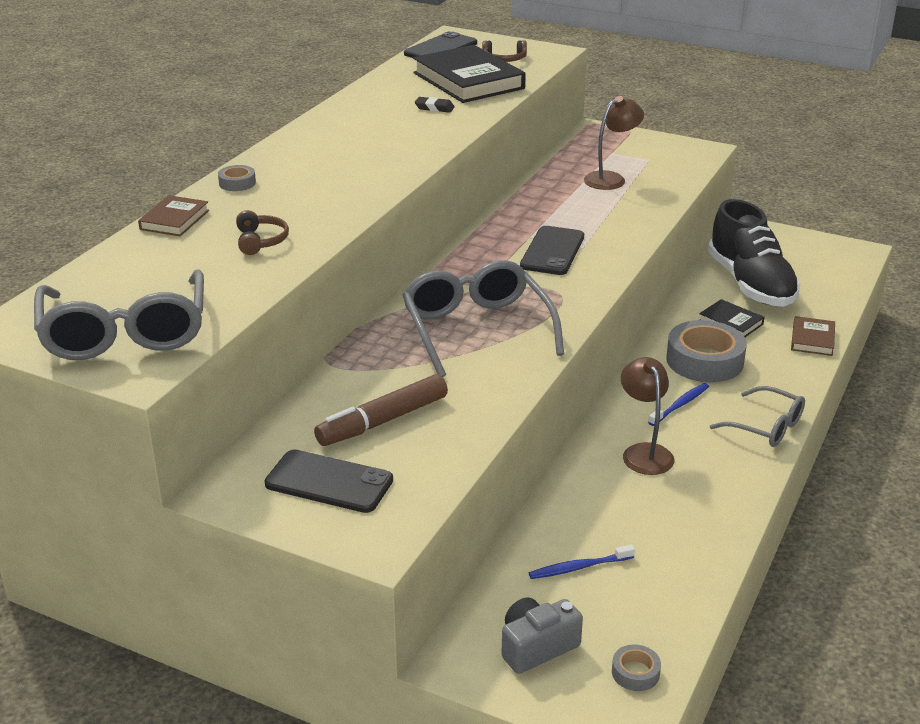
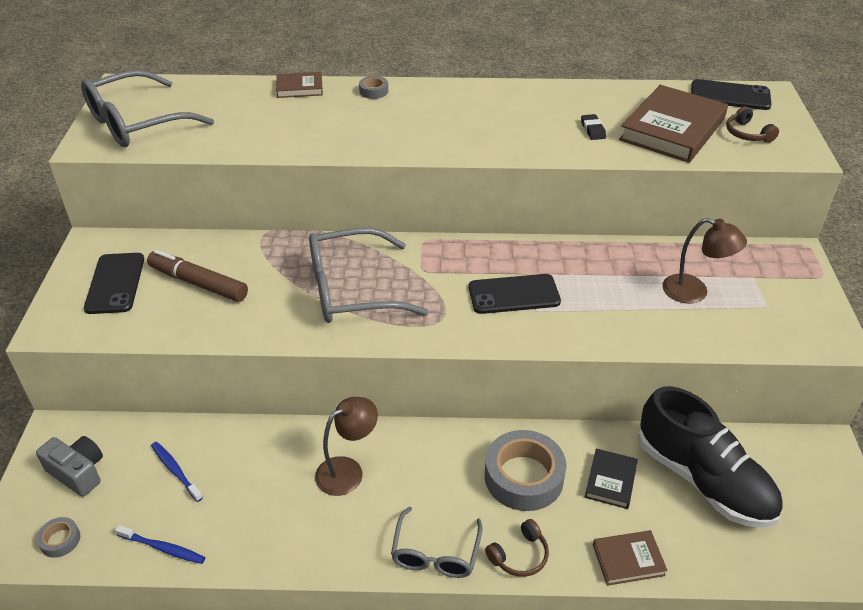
camera: 65 degrees right, 10 degrees up
brown headphones [236,210,289,255] -> brown headphones moved to [485,519,549,577]
grey glasses [403,260,564,377] -> grey glasses turned 150 degrees counterclockwise [309,228,429,323]
black book [413,45,526,103] -> brown book [619,85,728,163]
blue toothbrush [648,383,709,426] -> blue toothbrush moved to [115,525,205,564]
black shoe [708,199,800,307] -> black shoe turned 90 degrees counterclockwise [638,386,783,528]

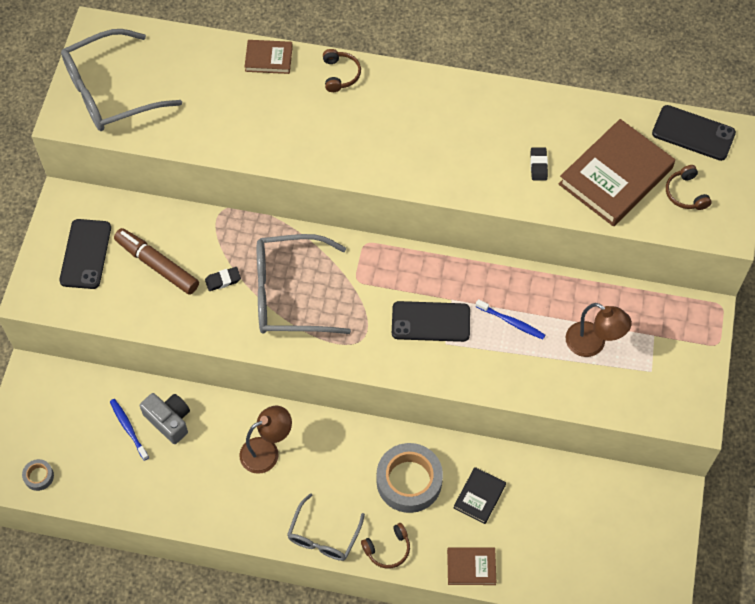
camera: 10 degrees right, 20 degrees up
grey camera [36,436,103,497] -> grey camera moved to [140,393,190,444]
blue toothbrush [115,525,205,564] -> blue toothbrush moved to [475,299,545,339]
grey tape [359,76,388,99] -> brown headphones [323,49,361,92]
black shoe [638,386,783,528] -> none
none -> black eraser [205,267,241,291]

